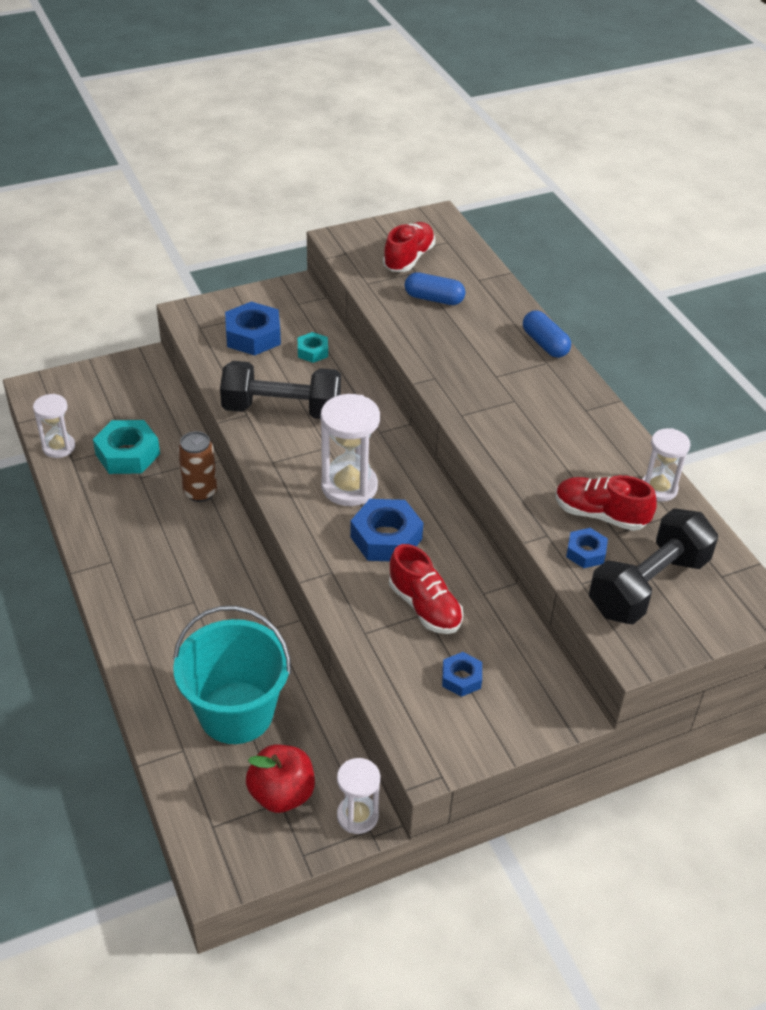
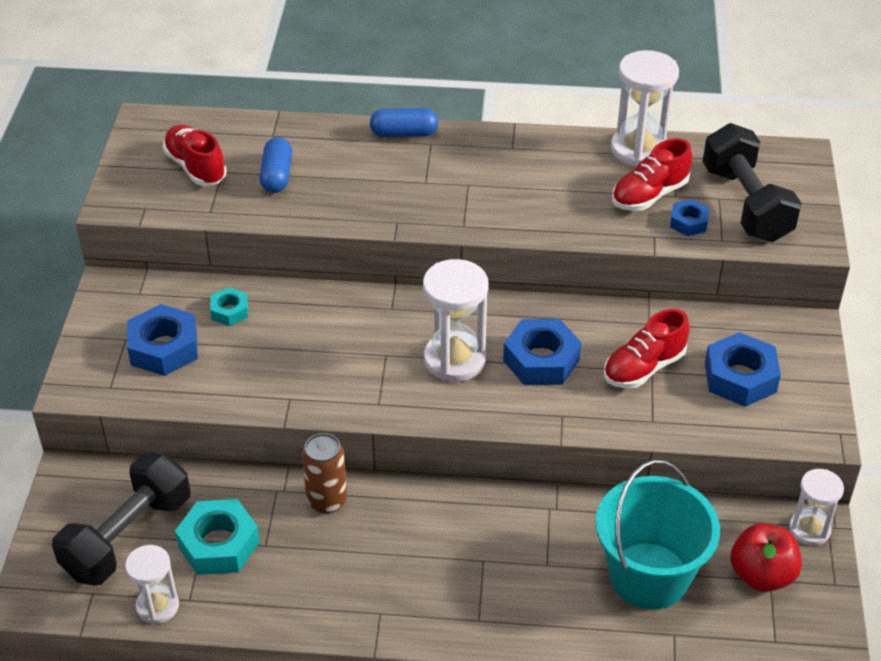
camera: 60 degrees left, 0 degrees up
black dumbbell [220,361,341,419] -> black dumbbell moved to [52,452,190,586]
red shoe [389,544,463,634] -> red shoe turned 150 degrees clockwise [604,309,690,388]
blue capsule [405,272,465,305] -> blue capsule turned 45 degrees counterclockwise [260,137,292,193]
blue nut [442,652,482,697] -> blue nut [705,332,781,407], size x1.78
white hourglass [642,428,691,502] -> white hourglass [611,50,679,167], size x1.60

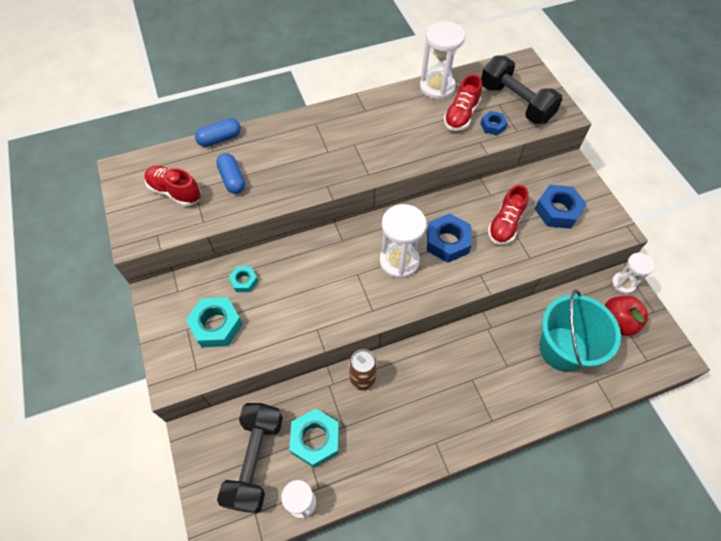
camera: 25 degrees left, 15 degrees up
blue nut [127,304,198,376] -> turquoise nut [186,297,243,348]
blue capsule [370,108,439,137] -> blue capsule moved to [195,118,241,147]

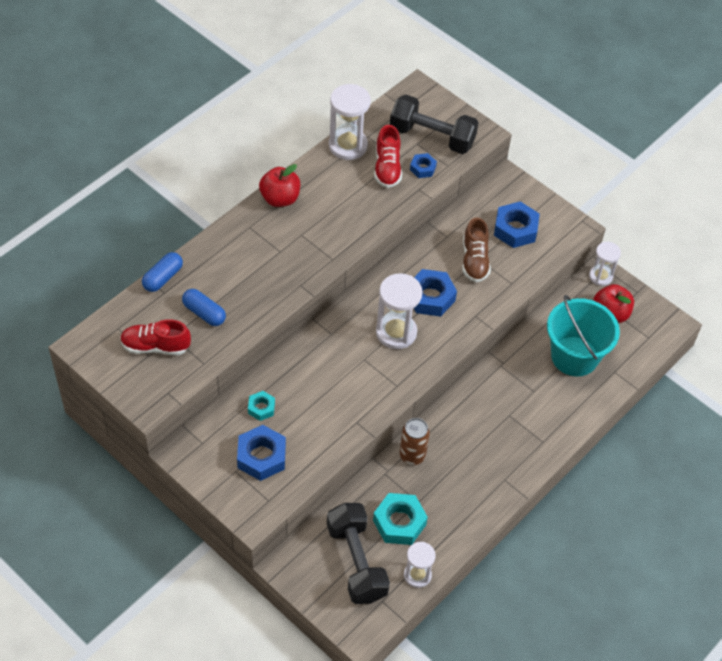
camera: 30 degrees left, 5 degrees down
turquoise nut [186,297,243,348] -> blue nut [237,425,286,481]
red shoe [488,185,529,245] -> brown shoe [462,218,491,282]
none -> red apple [259,164,300,207]

